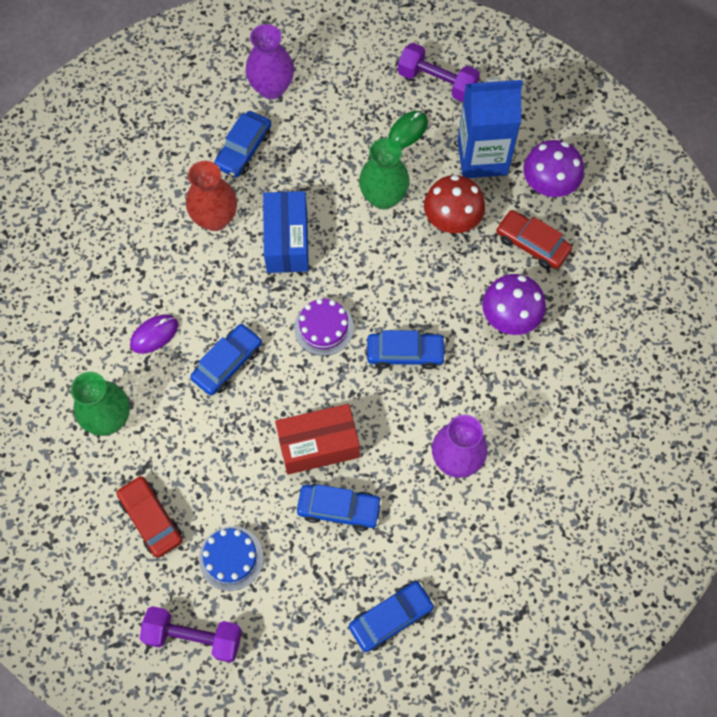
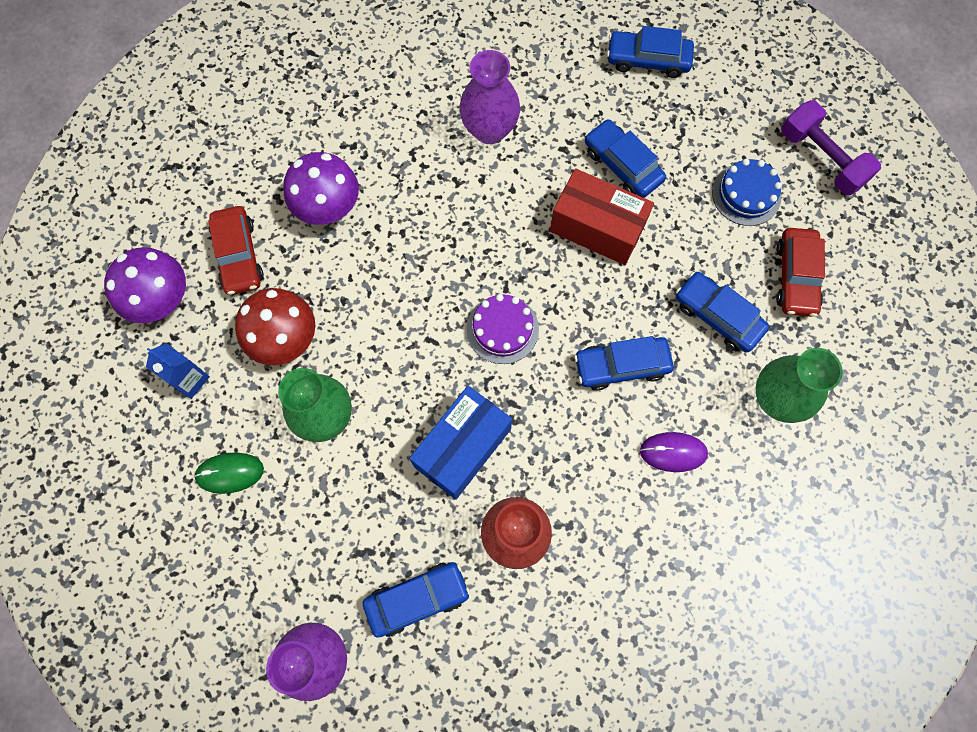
camera: 140 degrees left, 5 degrees up
blue car [367,330,446,369] -> blue car moved to [676,272,769,352]
purple dumbbell [398,43,480,102] -> none
blue carton [458,77,523,178] -> blue carton [146,343,210,399], size x0.48

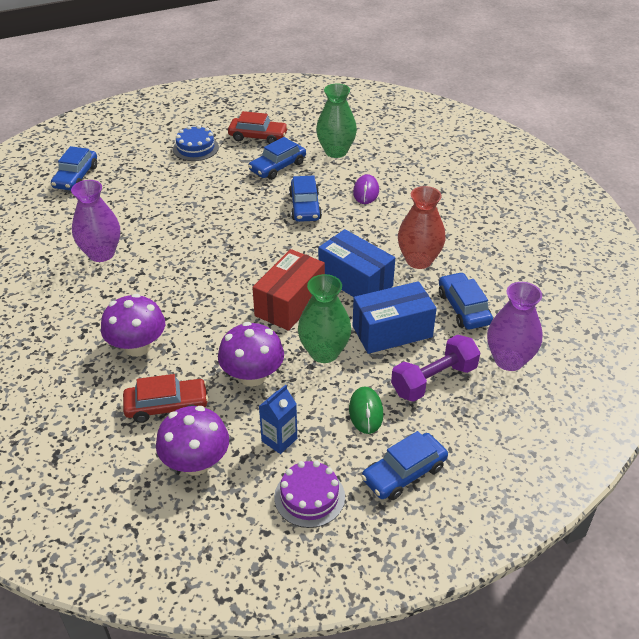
camera: 85 degrees left, 30 degrees down
red mushroom [235,288,315,365] -> purple mushroom [218,322,284,386]
purple cake [467,294,539,364] -> purple cake moved to [274,461,345,528]
red box [550,168,654,265] -> red box moved to [252,249,325,331]
blue car [585,119,666,198] -> blue car moved to [361,431,448,500]
purple dumbbell [781,100,881,195] -> purple dumbbell moved to [391,335,481,402]
none -> blue box [353,281,437,354]

